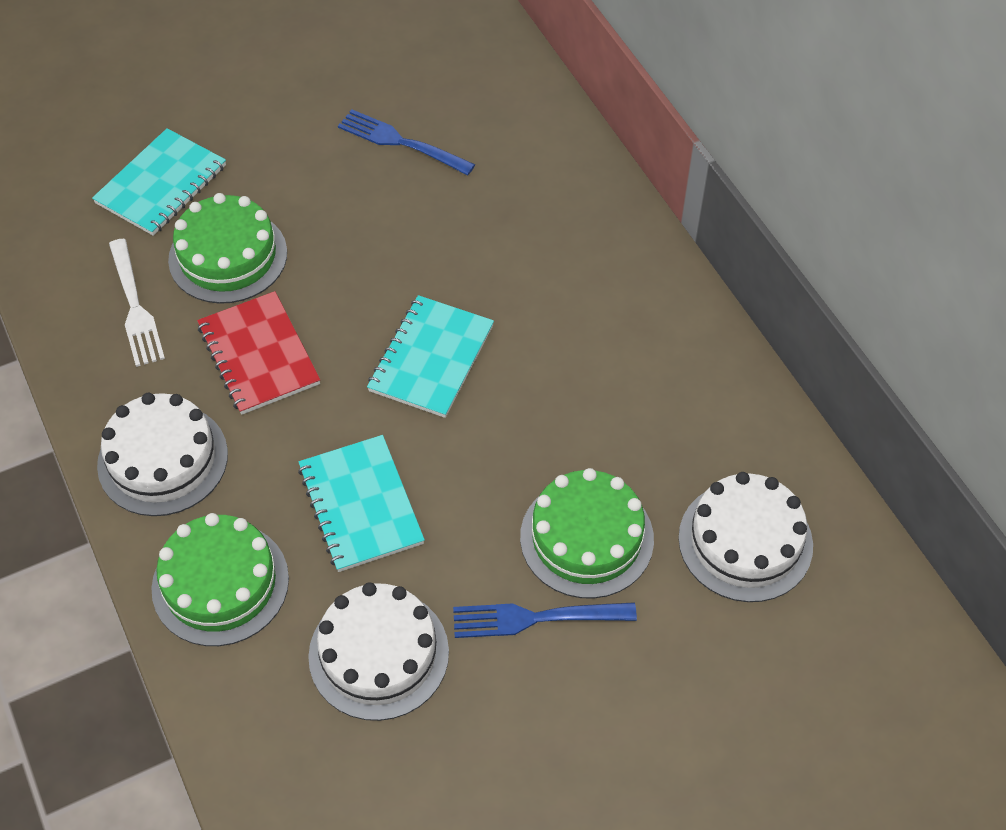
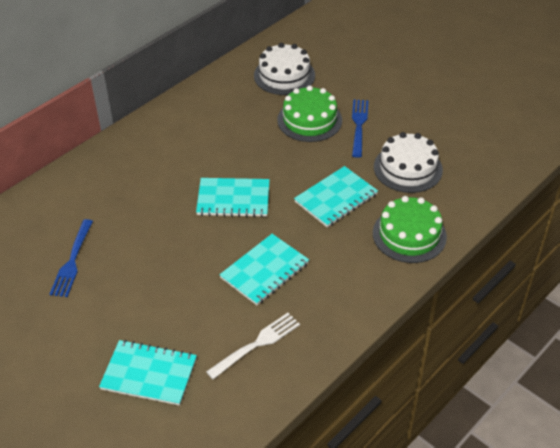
camera: 110 degrees left, 10 degrees down
white cake [97,393,228,516] -> none
green cake [168,193,287,304] -> none
red notebook [197,291,320,415] -> turquoise notebook [219,234,309,305]
blue fork [453,602,637,638] -> blue fork turned 150 degrees counterclockwise [352,99,368,158]

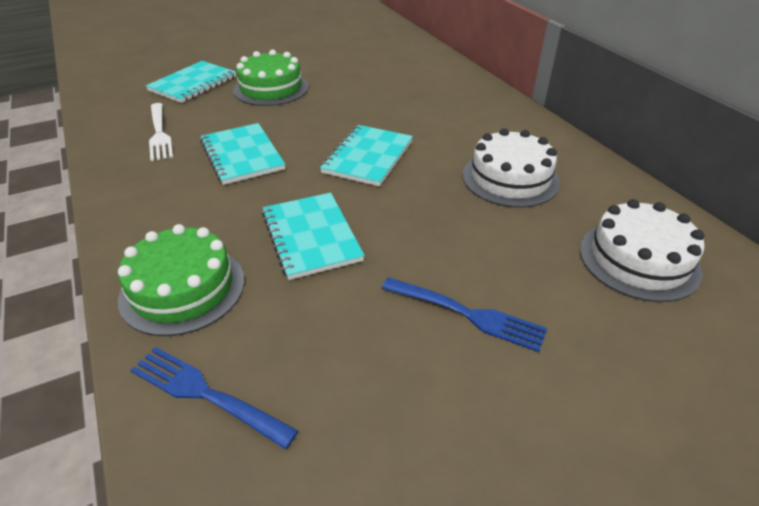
camera: 110 degrees right, 5 degrees down
blue fork [50,219,93,297] -> blue fork moved to [130,347,299,449]
green cake [277,85,342,142] -> green cake moved to [233,50,309,106]
white cake [374,132,443,193] -> white cake moved to [462,128,560,208]

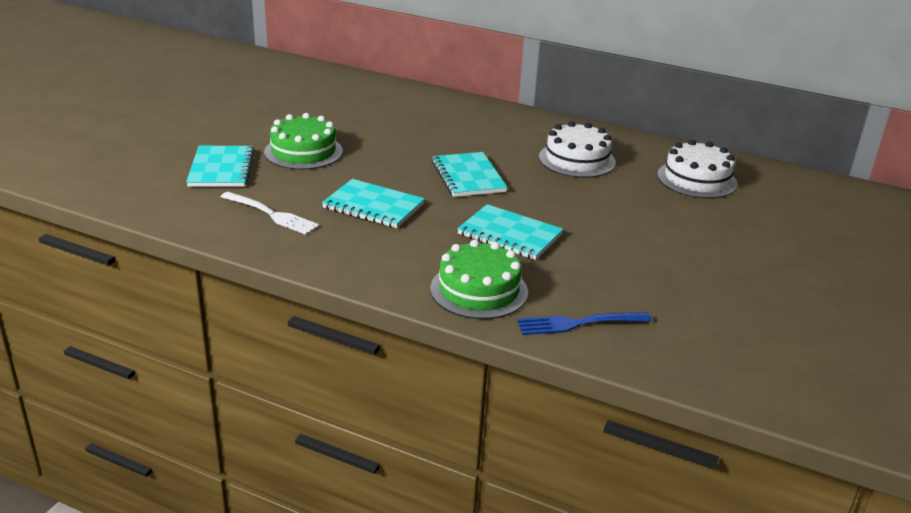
camera: 40 degrees left, 10 degrees down
blue fork [381,277,548,352] -> none

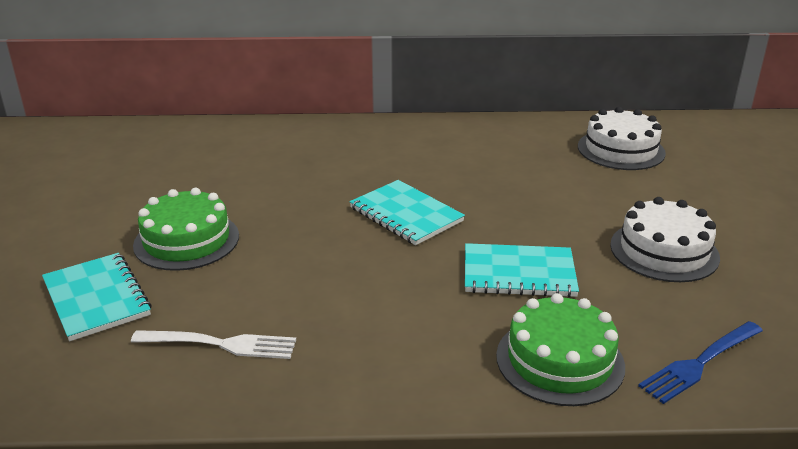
camera: 25 degrees left, 0 degrees up
turquoise notebook [322,179,425,228] -> none
white cake [539,121,616,178] -> white cake moved to [610,197,720,282]

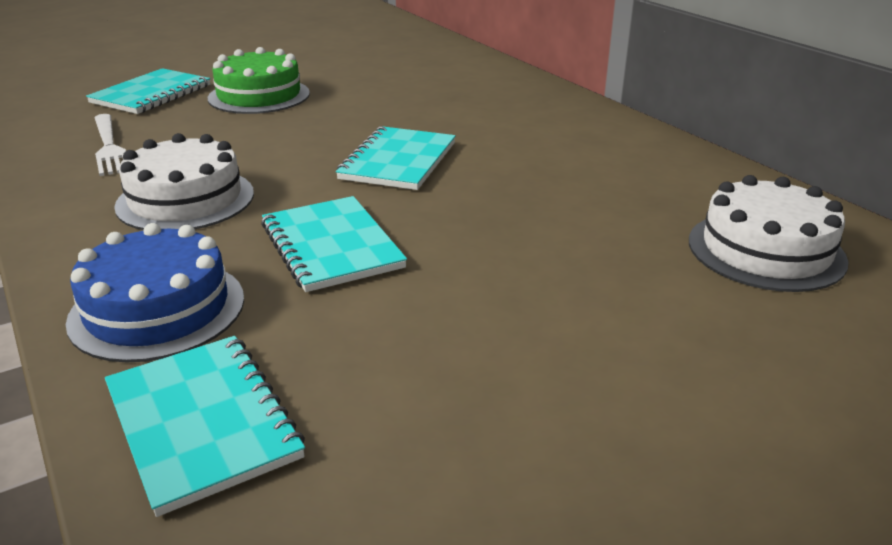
camera: 60 degrees right, 0 degrees up
green cake [496,293,625,406] -> blue cake [66,223,244,362]
white cake [610,197,720,282] -> white cake moved to [114,133,254,230]
blue fork [638,321,763,404] -> turquoise notebook [105,336,305,517]

